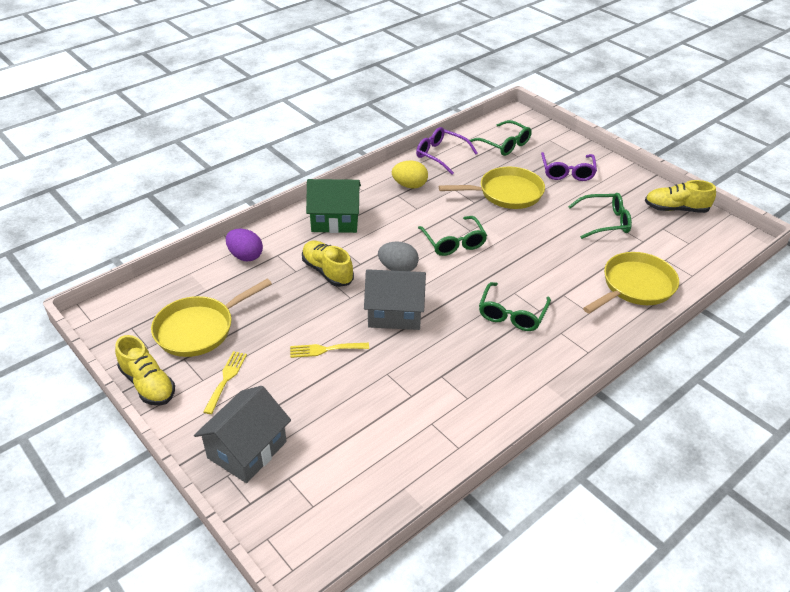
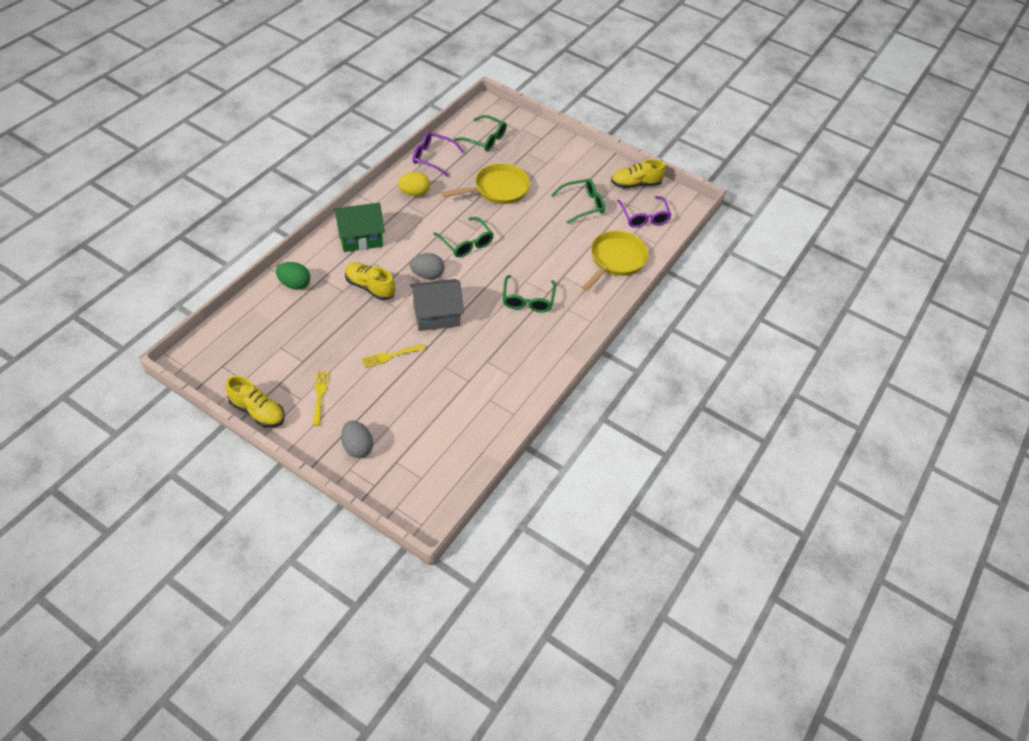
camera: 20 degrees left, 10 degrees up
yellow pan [151,279,272,357] -> none
grey house [194,386,291,483] -> grey egg [341,421,373,458]
purple egg [226,229,263,261] -> green egg [276,262,310,290]
purple glasses [541,152,597,181] -> purple glasses moved to [617,196,672,228]

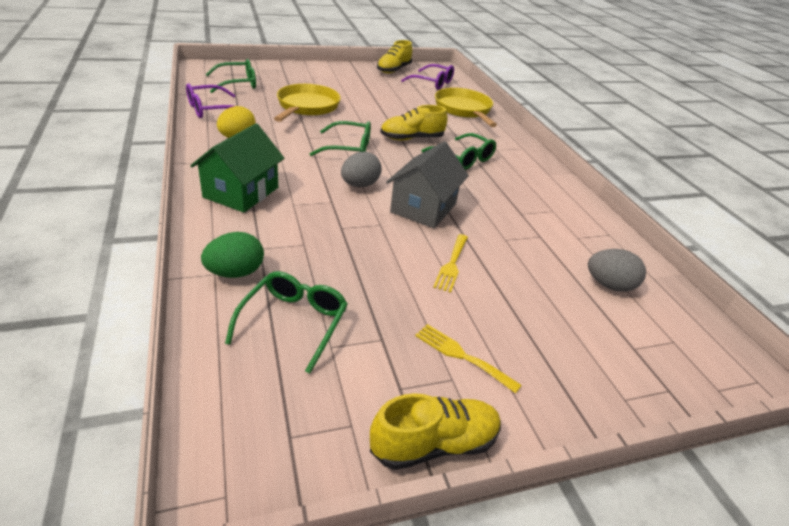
camera: 50 degrees left, 15 degrees down
grey egg [341,421,373,458] -> grey egg moved to [588,249,646,292]
yellow shoe [345,262,395,300] -> yellow shoe moved to [380,105,448,140]
green glasses [551,179,605,224] -> green glasses moved to [225,271,348,374]

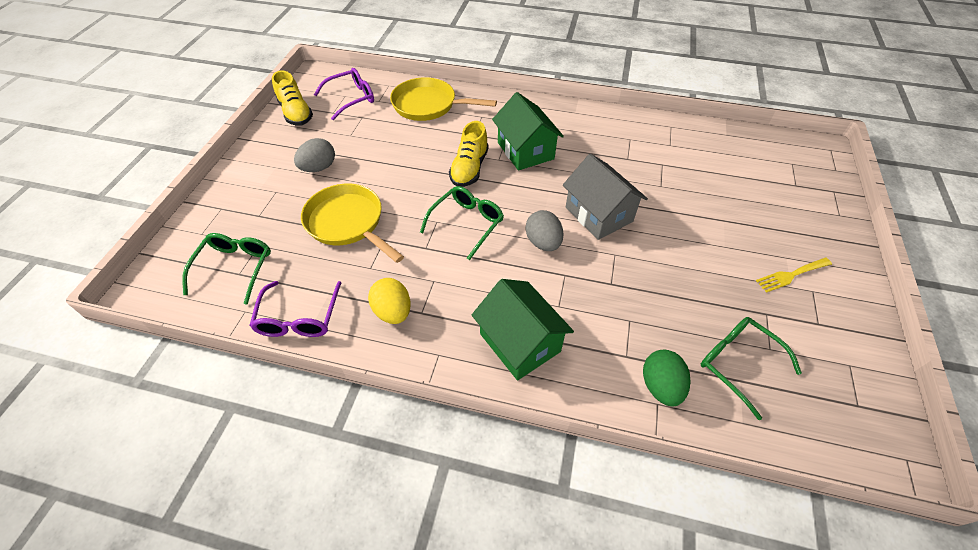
camera: 55 degrees left, 15 degrees up
yellow shoe [370,393,501,470] -> none
green glasses [422,133,496,170] -> green house [492,92,564,171]
yellow fork [433,234,468,293] -> none
grey egg [588,249,646,292] -> grey egg moved to [294,138,335,172]

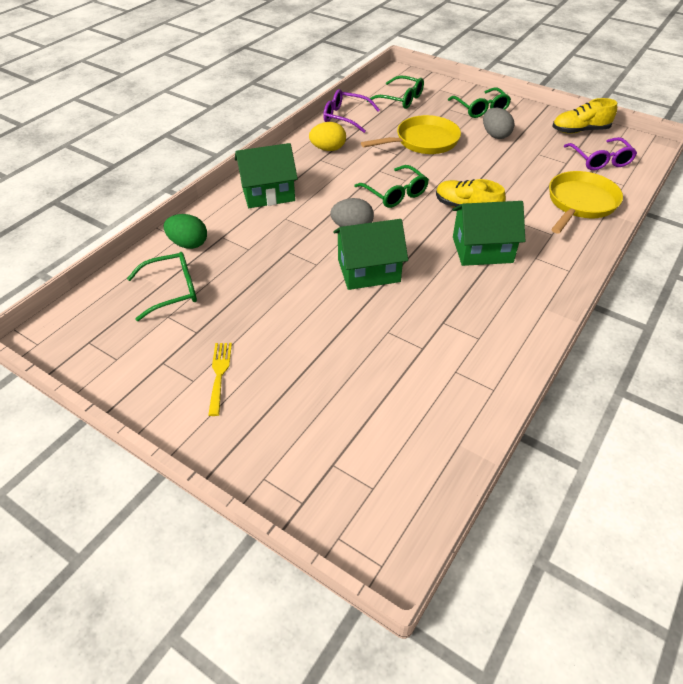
camera: 110 degrees right, 5 degrees down
grey house [563,154,648,240] -> green house [333,219,408,290]
none -> green glasses [448,87,511,118]

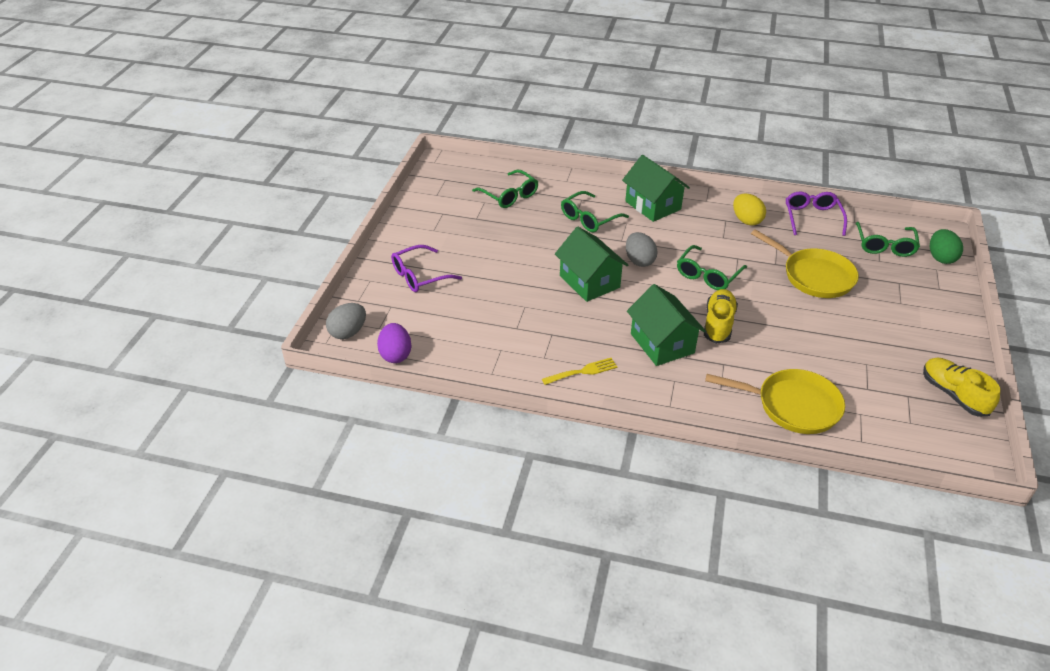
camera: 70 degrees right, 5 degrees down
green egg [164,214,207,249] -> green egg moved to [930,229,963,264]
yellow fork [208,343,232,416] -> yellow fork moved to [542,358,617,385]
green glasses [448,87,511,118] -> green glasses moved to [561,191,629,232]
grey egg [483,108,514,139] -> grey egg moved to [326,303,366,339]
purple glasses [564,137,637,170] -> purple glasses moved to [391,245,462,292]
none -> purple egg [377,323,412,363]

